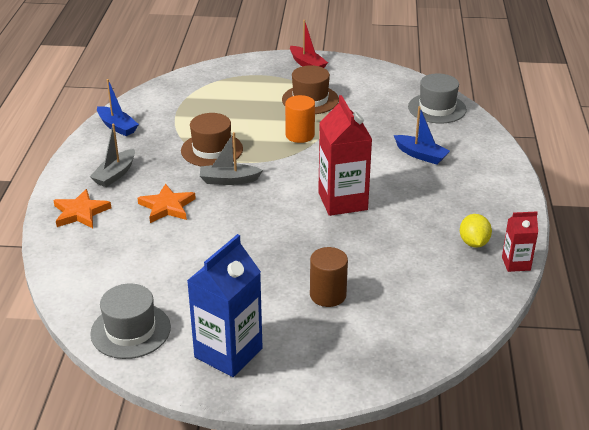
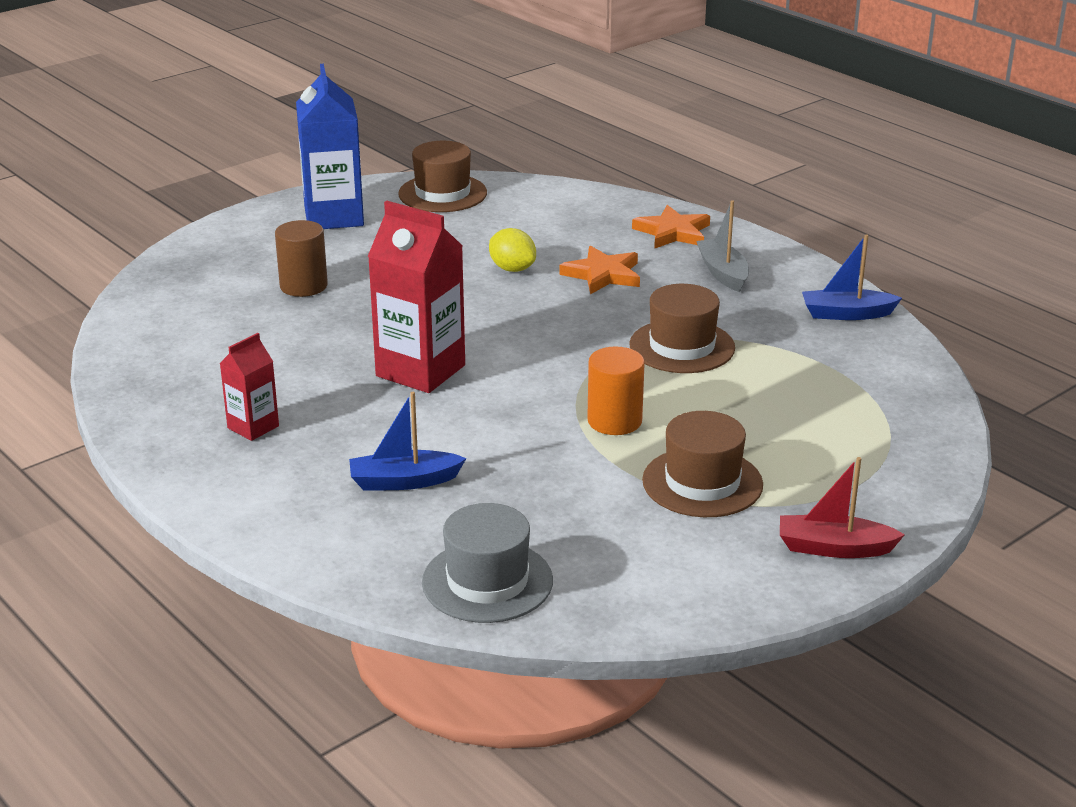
camera: 135 degrees right, 5 degrees down
grey hat [90,284,171,359] -> brown hat [398,141,487,212]
grey boat [200,132,263,185] -> none
yellow lemon [460,214,492,248] -> yellow lemon moved to [489,228,536,272]
red carton [502,211,538,272] -> red carton moved to [219,333,279,441]

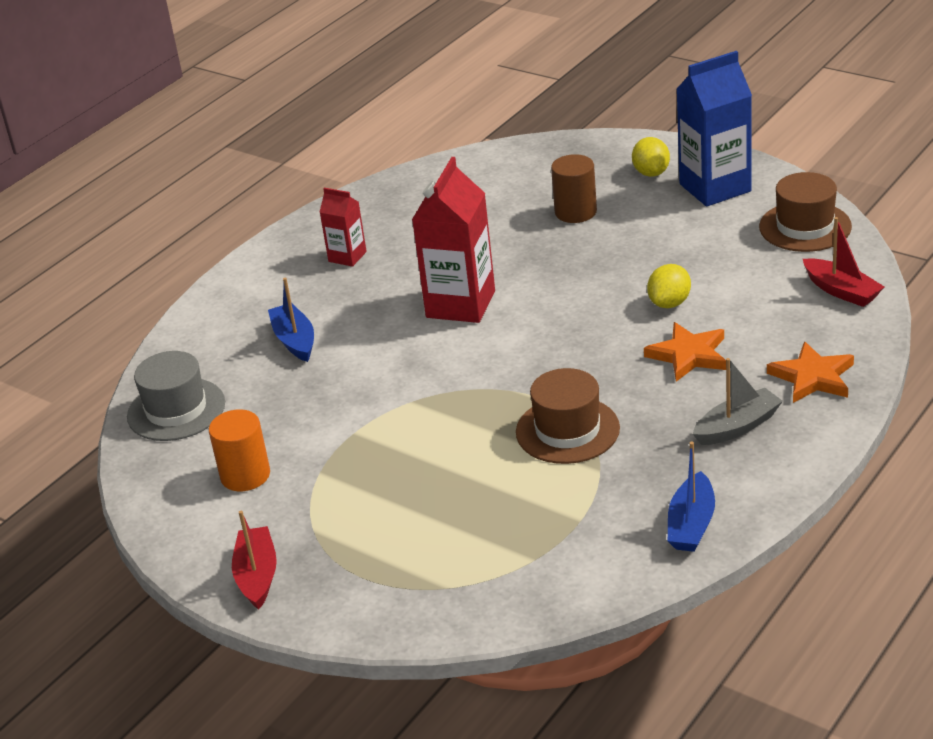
camera: 80 degrees right, 5 degrees up
orange cylinder [587,346,645,435] -> orange cylinder moved to [209,409,270,491]
brown hat [642,411,763,517] -> none
blue boat [802,235,902,320] -> blue boat turned 150 degrees counterclockwise [668,442,715,552]
none -> yellow lemon [632,137,670,177]
none -> red boat [803,217,884,307]

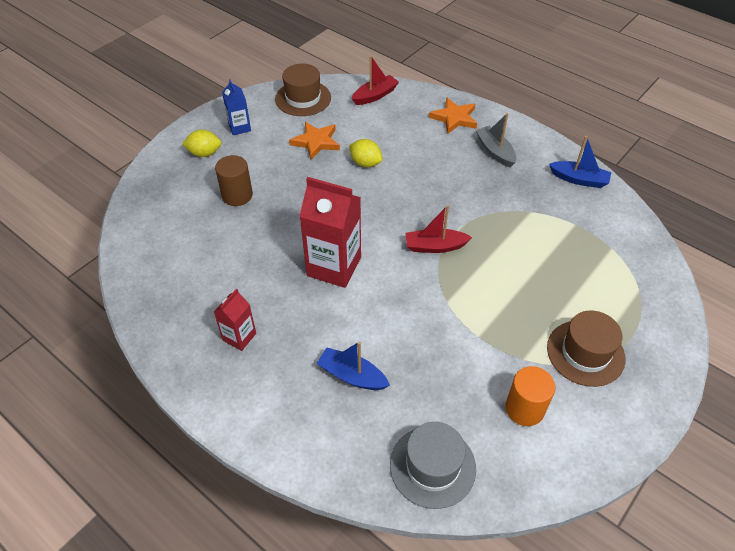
camera: 90 degrees left, 15 degrees up
red boat [232,511,277,610] -> red boat moved to [405,205,472,253]
blue boat [268,278,314,362] -> blue boat turned 45 degrees clockwise [316,341,390,390]
brown hat [516,368,620,464] -> brown hat moved to [547,310,625,387]
orange star [644,322,726,382] -> orange star moved to [289,122,340,160]
blue carton [676,51,752,207] -> blue carton [222,79,251,135], size x0.53

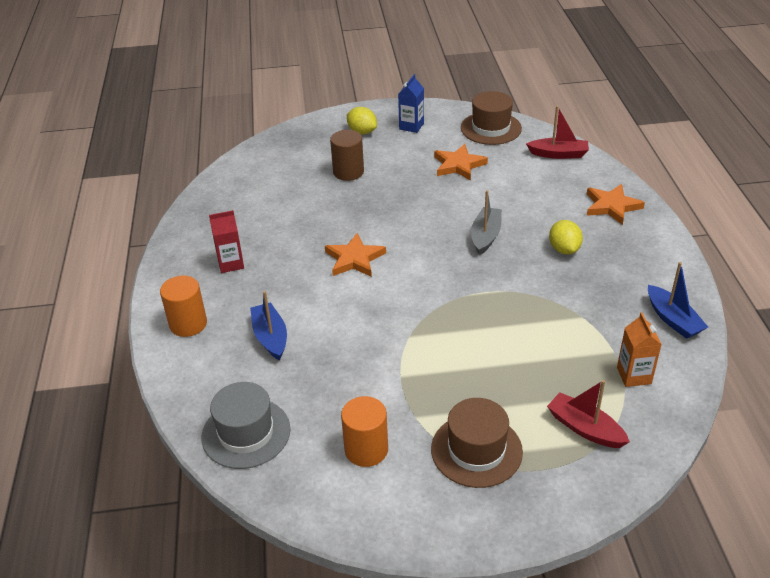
camera: 45 degrees right, 10 degrees down
red carton [299,177,361,288] -> orange star [325,233,386,277]
yellow lemon [349,139,383,167] -> yellow lemon moved to [549,220,583,254]
red boat [405,205,472,253] -> red boat moved to [547,380,630,448]
grey boat [476,113,516,167] -> grey boat moved to [471,190,502,255]
none -> orange cylinder [160,275,207,337]
none -> orange carton [617,312,662,387]

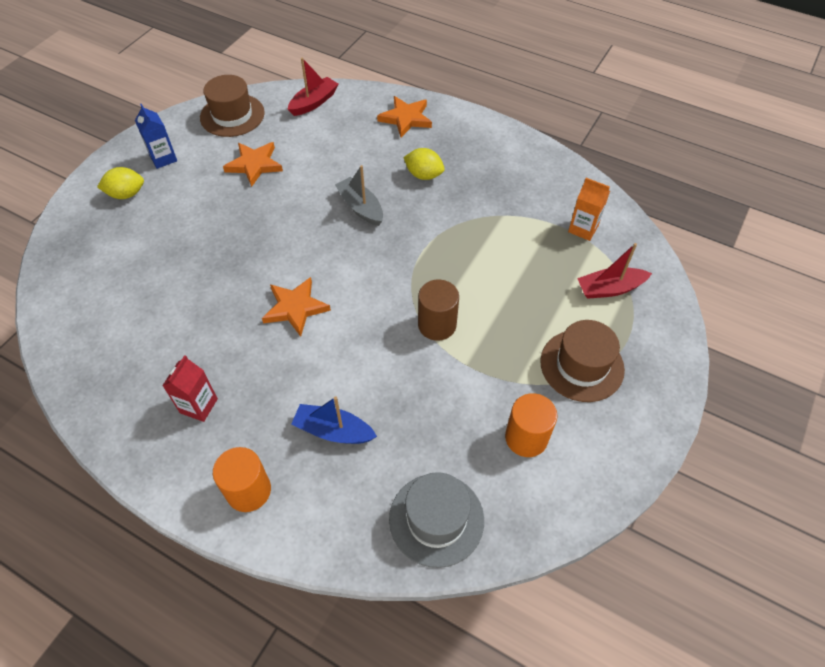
camera: 55 degrees left, 15 degrees up
brown cylinder [330,130,364,181] -> brown cylinder moved to [418,280,459,341]
blue boat [648,262,708,339] -> none

